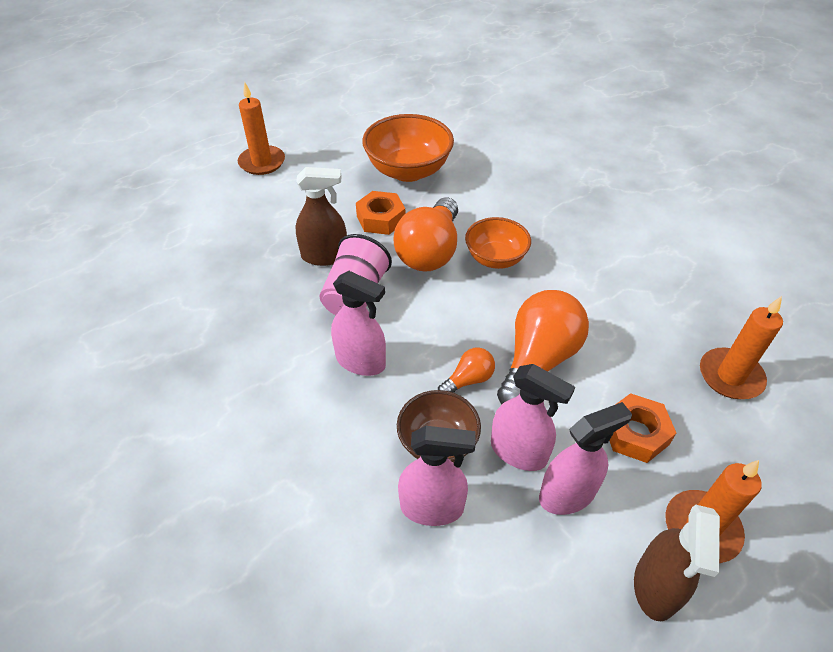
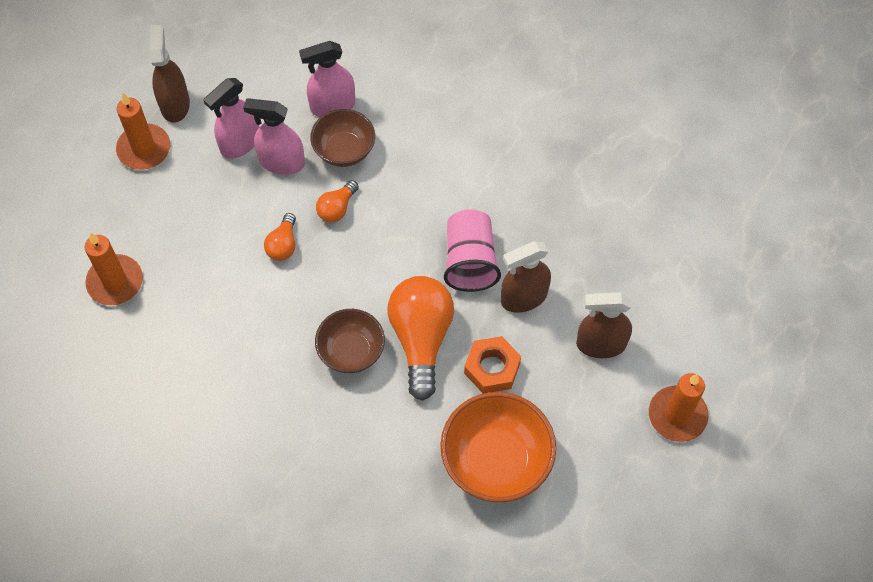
camera: 160 degrees right, 15 degrees up
pink spray bottle [331,271,386,376] -> none
orange bowl [465,217,531,269] -> brown bowl [315,309,385,373]
orange light bulb [497,290,589,404] -> orange light bulb [264,213,296,261], size x0.49
orange nut [609,393,676,463] -> none
none -> brown spray bottle [576,292,632,358]

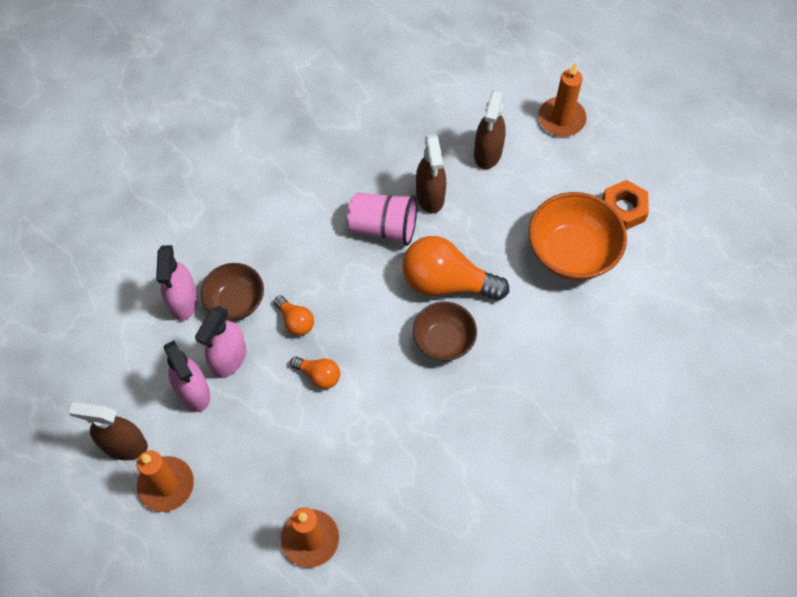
camera: 75 degrees left, 0 degrees up
orange nut [464,336,521,394] -> orange nut moved to [602,180,649,230]

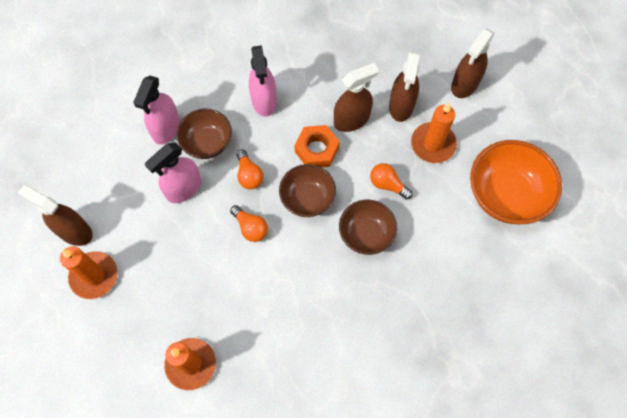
camera: 20 degrees right, 5 degrees up
pink spray bottle [164,340,210,412] -> pink spray bottle moved to [249,45,277,117]
pink cup [347,192,417,246] -> brown spray bottle [334,63,379,132]
orange light bulb [402,236,509,301] -> orange light bulb [370,163,413,200], size x0.49
orange candle [538,63,587,136] -> orange candle moved to [411,103,457,163]
orange nut [602,180,649,230] -> orange nut moved to [294,125,340,167]
none -> brown bowl [279,164,336,217]

